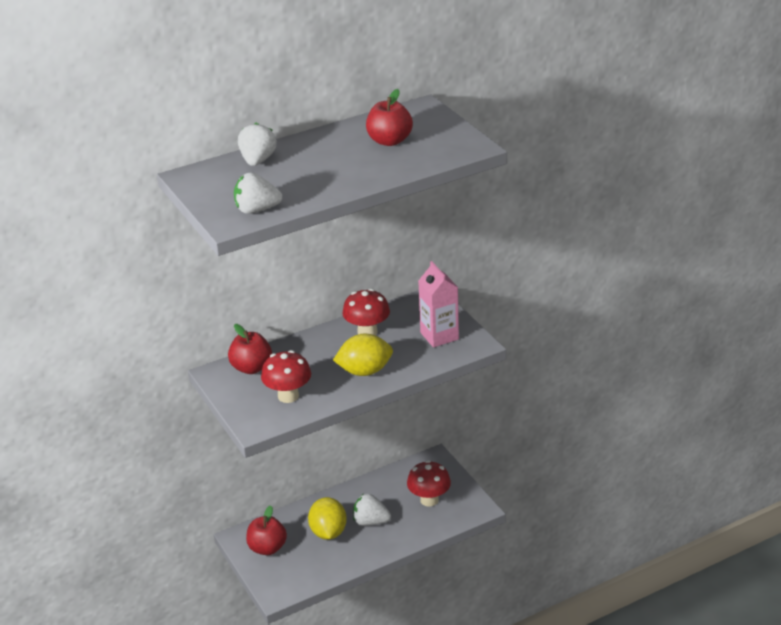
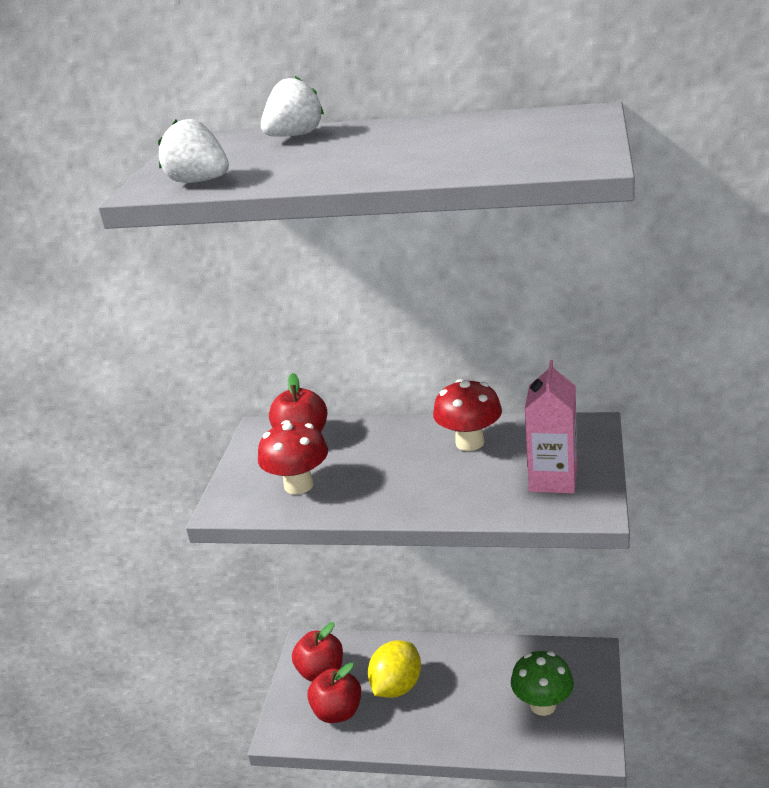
camera: 40 degrees right, 5 degrees down
yellow lemon [333,334,393,376] -> none
white strawberry [353,494,391,526] -> none
red apple [366,89,413,146] -> red apple moved to [307,663,361,723]
red mushroom [407,460,451,506] -> green mushroom [511,651,574,716]

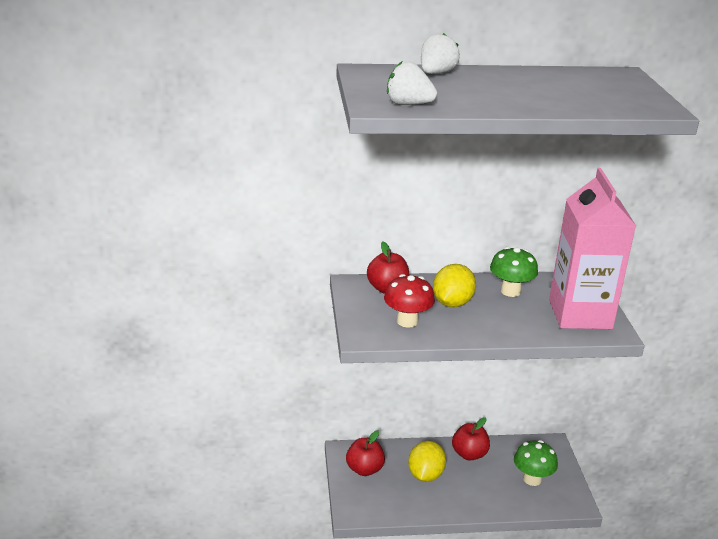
camera: 20 degrees left, 0 degrees up
red apple [307,663,361,723] -> red apple moved to [452,417,490,461]
red mushroom [433,379,502,451] -> green mushroom [490,247,538,297]
pink carton [525,360,577,494] -> pink carton [549,168,636,329], size x1.76
none -> yellow lemon [433,264,476,307]

